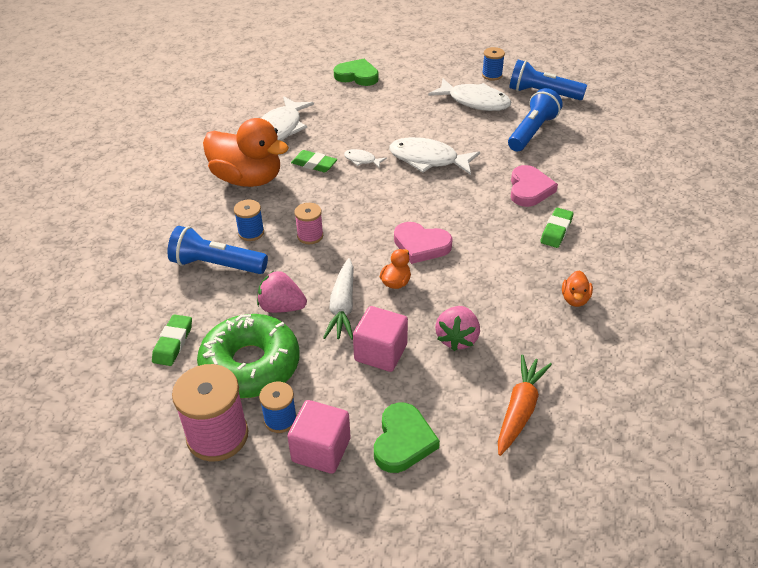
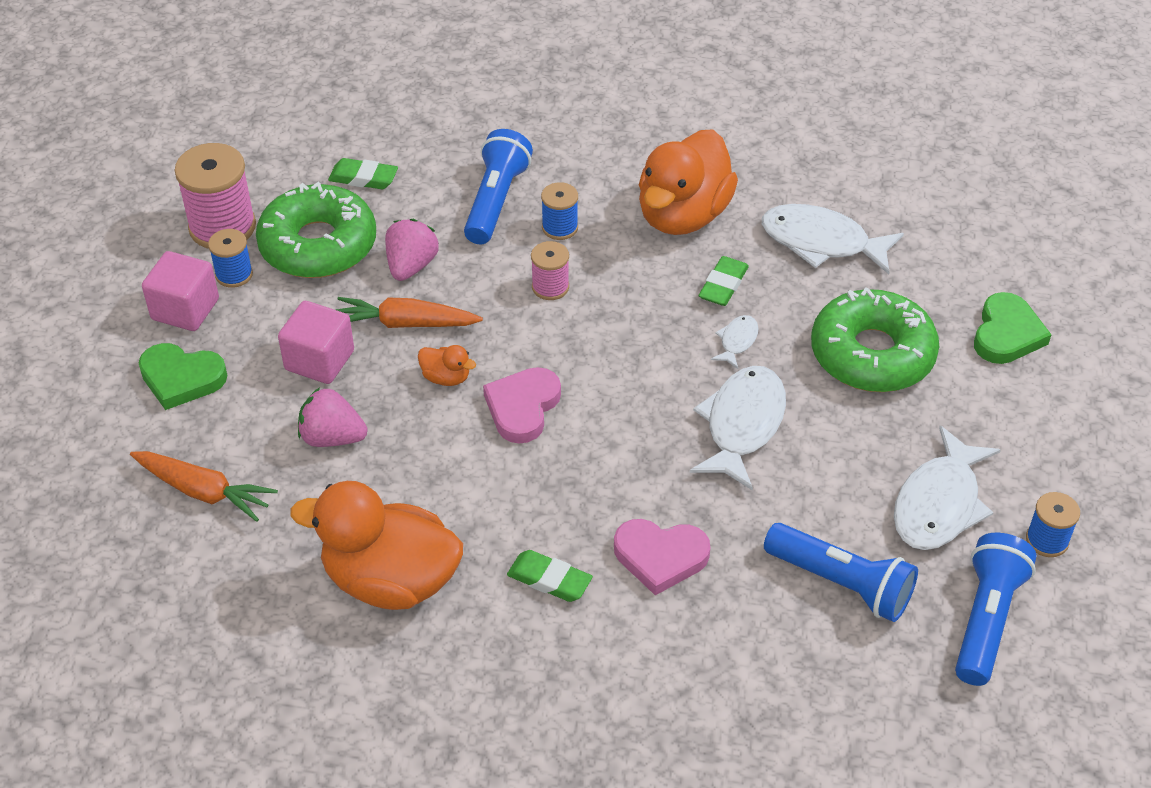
camera: 90 degrees right, 5 degrees up
white carrot [323,258,353,340] -> orange carrot [336,297,483,328]
orange duck [562,270,593,307] -> orange duck [290,481,463,610], size x2.43
none -> green donut [811,287,939,392]

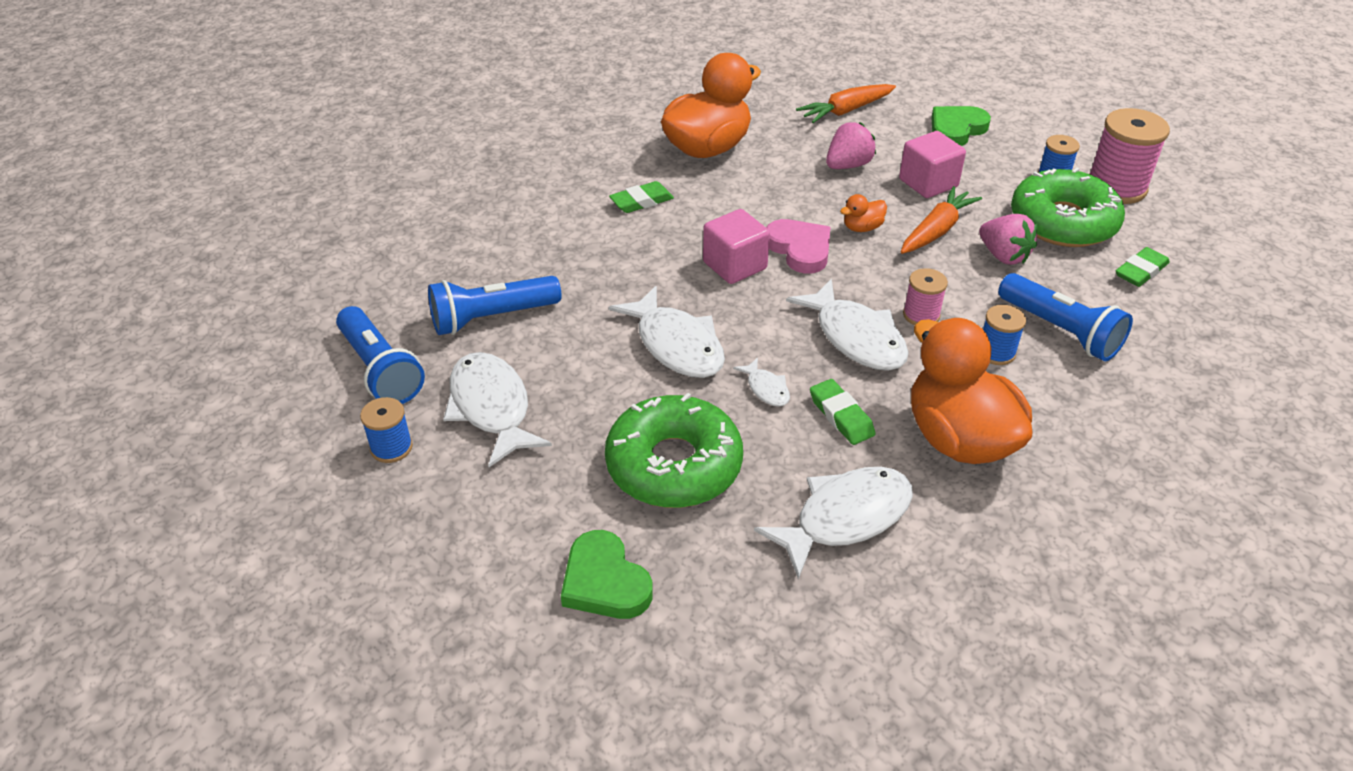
camera: 125 degrees right, 5 degrees down
pink cube [142,251,219,331] -> pink cube moved to [703,209,770,284]
pink heart [614,519,710,595] -> none
none -> white fish [786,279,909,371]

